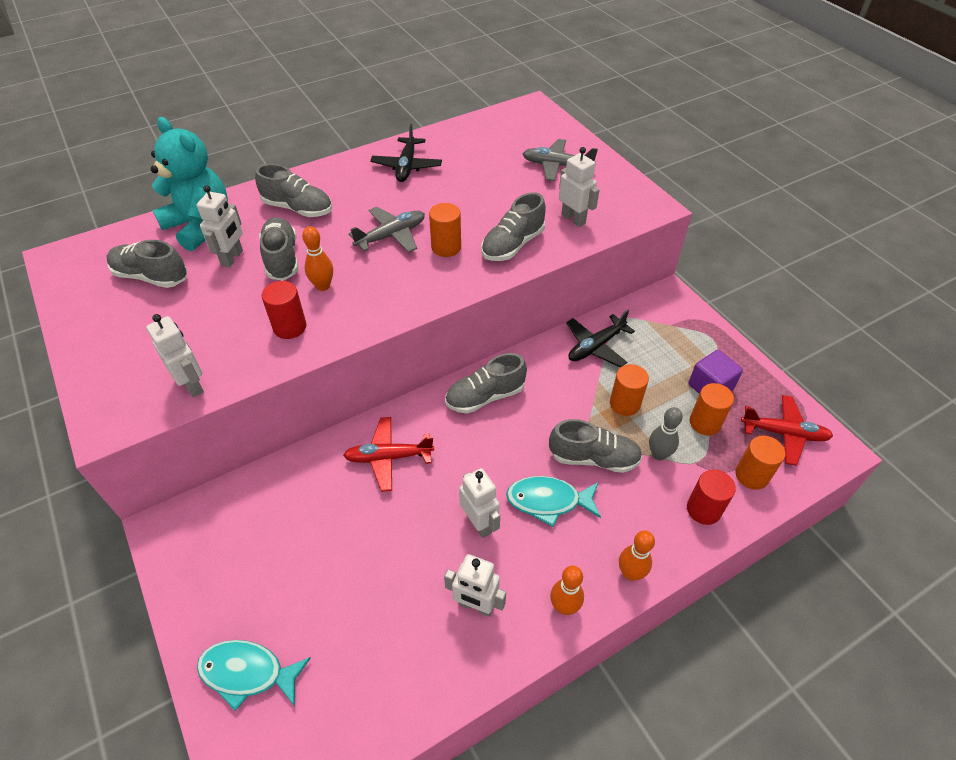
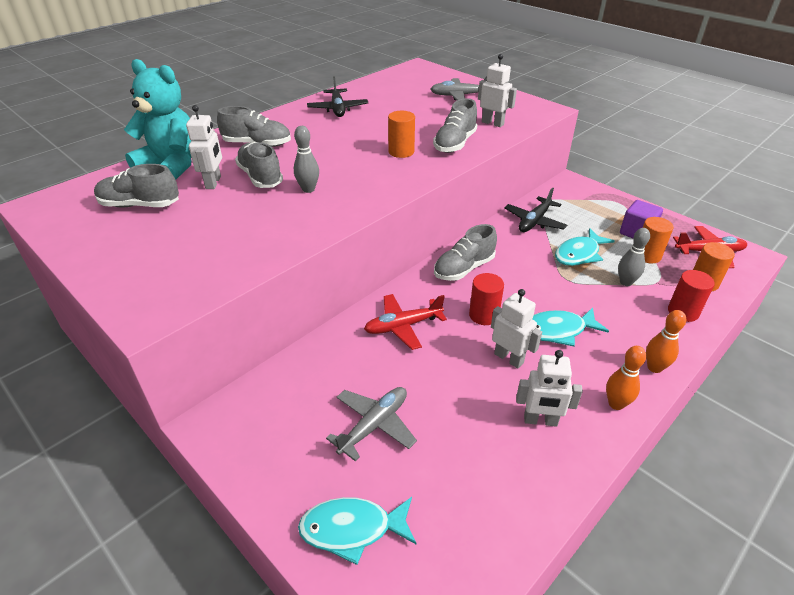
camera: 15 degrees left, 10 degrees down
white robot [146,314,204,397] -> none
red cylinder [262,281,306,339] -> red cylinder moved to [469,273,504,325]
orange bowling pin [302,226,333,291] -> grey bowling pin [294,126,319,193]
grey plane [349,207,425,253] -> grey plane moved to [326,387,417,461]
grey shoe [549,419,642,473] -> none
orange cylinder [610,364,649,416] -> turquoise fish [555,228,615,266]

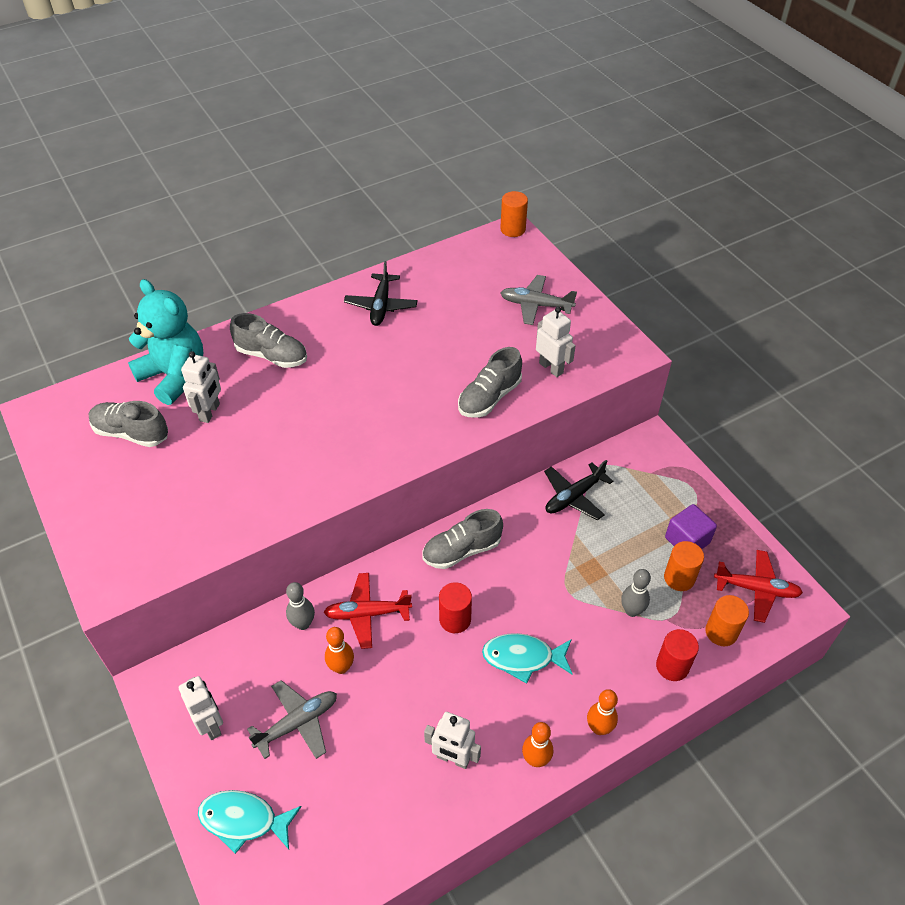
camera: 15 degrees right, 10 degrees up
grey shoe [235,142,283,188] -> none
grey bowling pin [294,126,319,193] -> grey bowling pin moved to [286,582,315,630]
orange cylinder [388,111,415,158] -> orange cylinder moved to [500,191,528,237]
white robot [491,289,542,369] -> white robot moved to [179,676,223,740]
turquoise fish [555,228,615,266] -> none
none -> orange bowling pin [325,627,354,674]

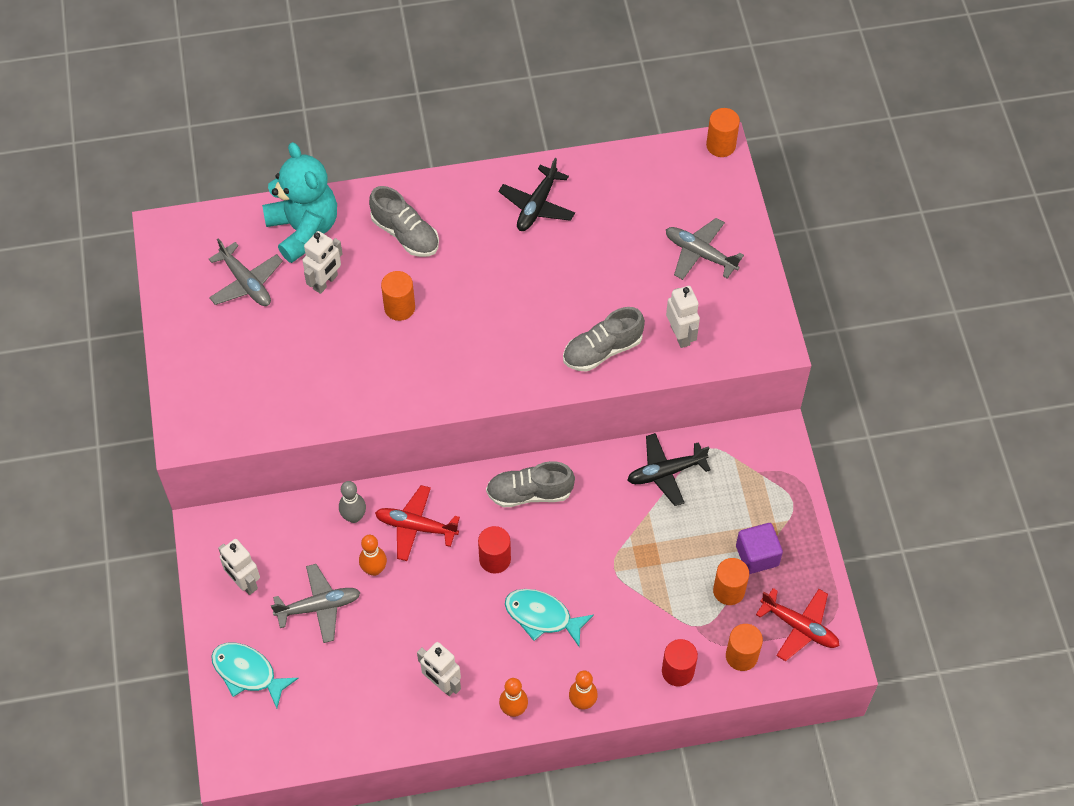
camera: 20 degrees right, 10 degrees up
grey shoe [89,401,168,447] -> grey plane [209,238,283,306]
white robot [179,676,223,740] -> white robot turned 150 degrees clockwise [218,539,260,595]
grey bowling pin [621,569,651,617] -> none
none -> orange cylinder [381,271,415,321]

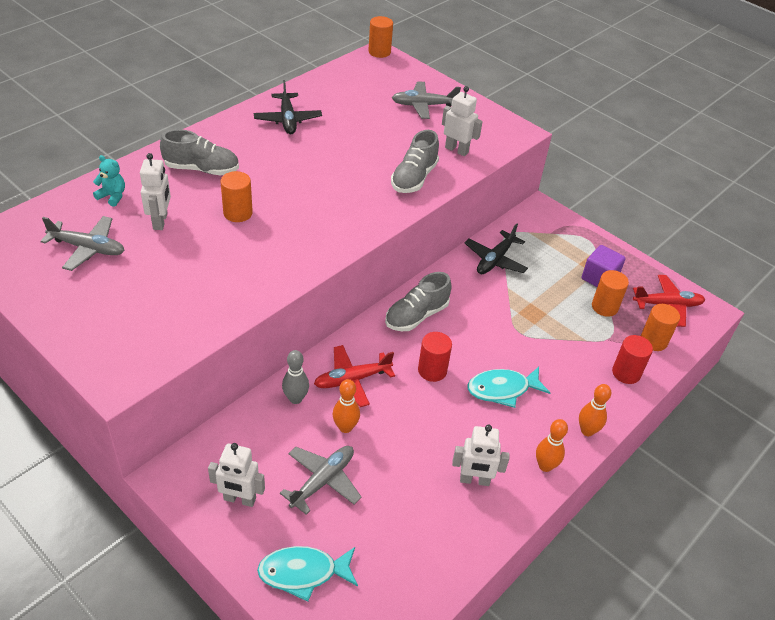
camera: 40 degrees left, 15 degrees down
turquoise teddy bear [262,142,337,263] -> turquoise teddy bear [93,155,125,207], size x0.43

